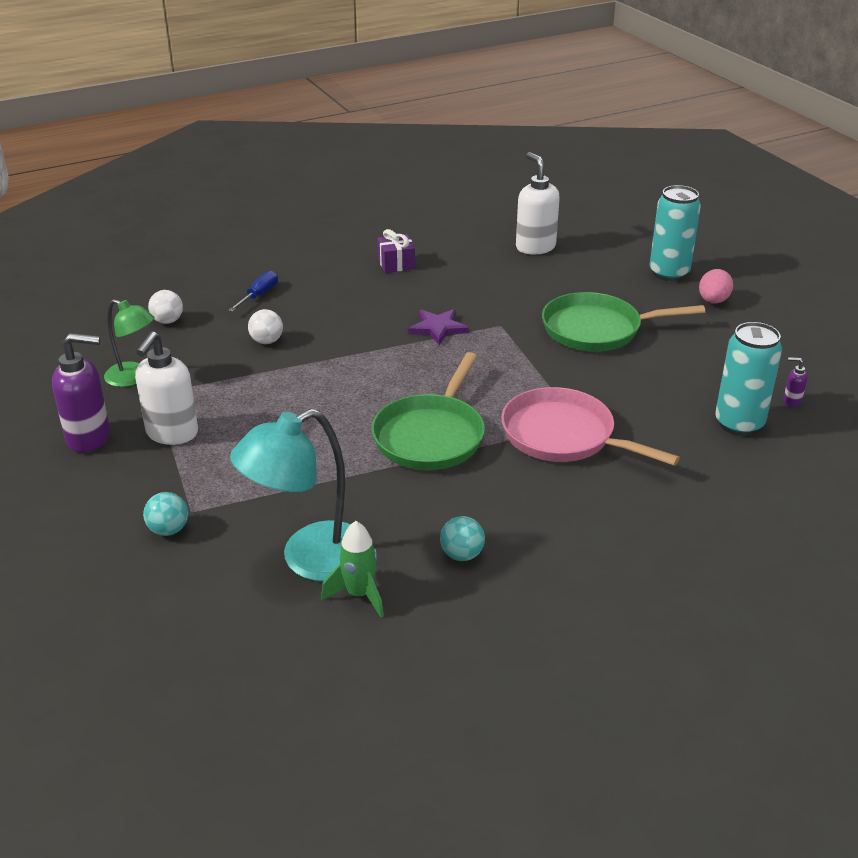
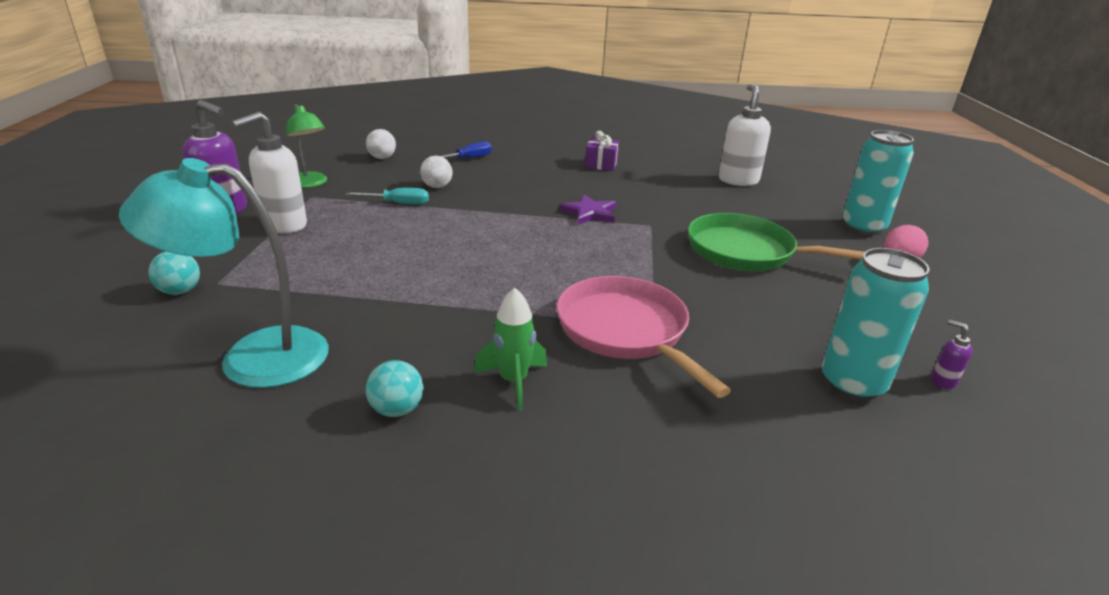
camera: 25 degrees right, 5 degrees down
green rocket [321,521,384,618] -> green rocket moved to [474,288,547,410]
green pan [371,352,485,470] -> none
none -> turquoise screwdriver [346,188,429,205]

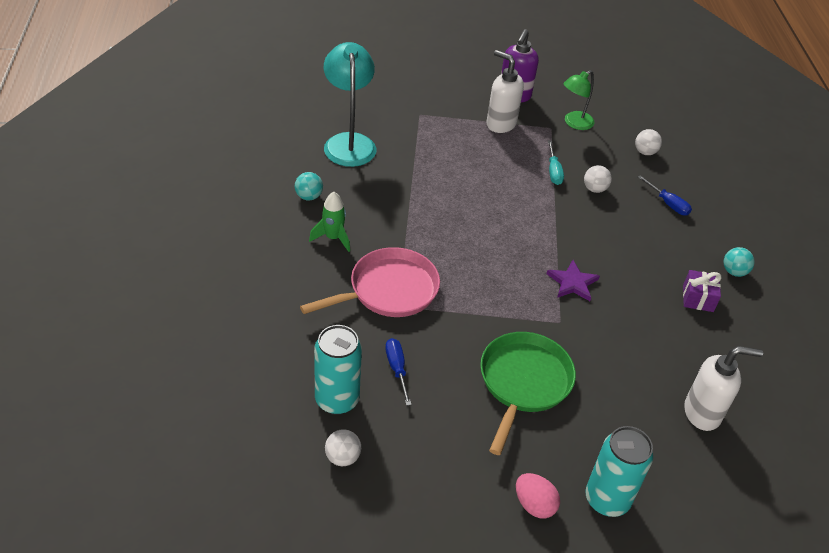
camera: 85 degrees right, 15 degrees up
turquoise ball [149,251,200,295] -> turquoise ball moved to [724,247,755,277]
purple soap dispenser [931,320,973,389] -> white ball [325,429,361,466]
none -> blue screwdriver [385,338,412,406]

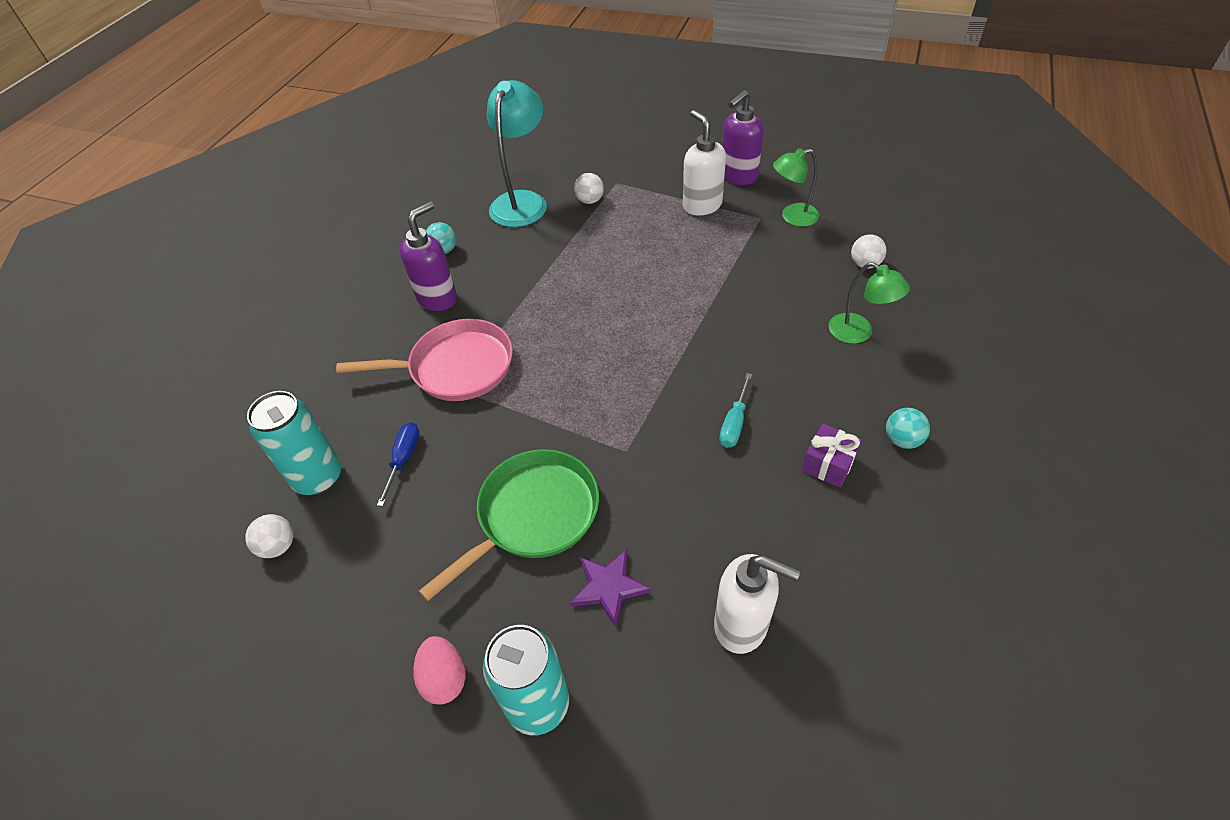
camera: 30 degrees right, 5 degrees up
green rocket [309,192,350,252] -> purple soap dispenser [400,202,457,311]
purple star [547,260,600,301] -> purple star moved to [570,549,651,627]
turquoise screwdriver [548,140,564,185] -> turquoise screwdriver moved to [719,373,752,448]
white ball [584,165,612,193] -> white ball moved to [574,173,604,204]
blue screwdriver [638,175,692,215] -> green lamp [828,262,910,344]

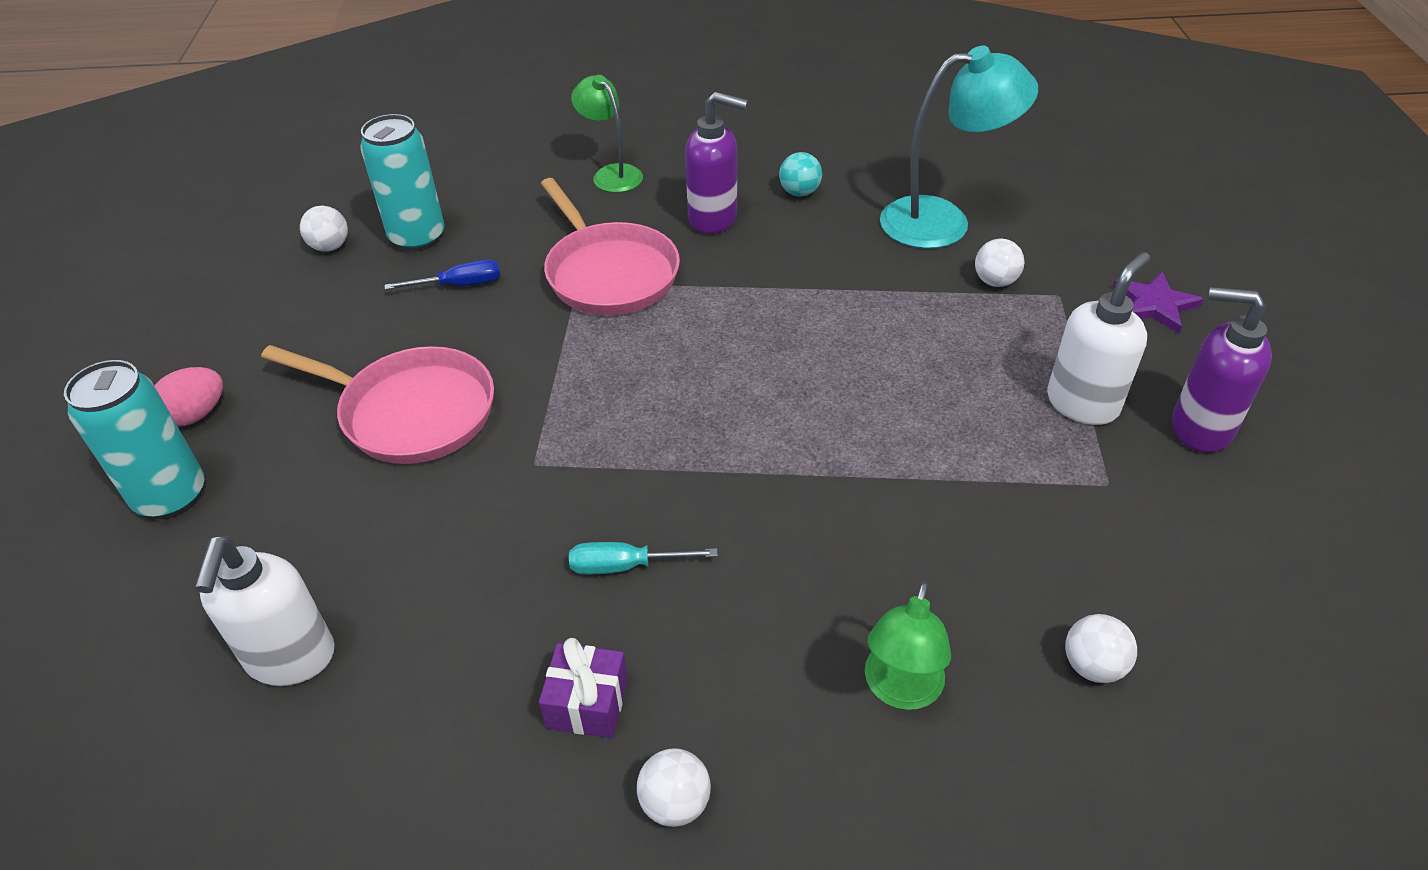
camera: 65 degrees right, 5 degrees down
green pan [419,449,599,601] -> pink pan [261,345,494,464]
purple star [570,549,651,627] -> purple star moved to [1113,272,1204,334]
green lamp [773,148,820,227] -> green lamp moved to [571,75,643,193]
turquoise ball [886,408,930,449] -> white ball [637,748,711,827]

